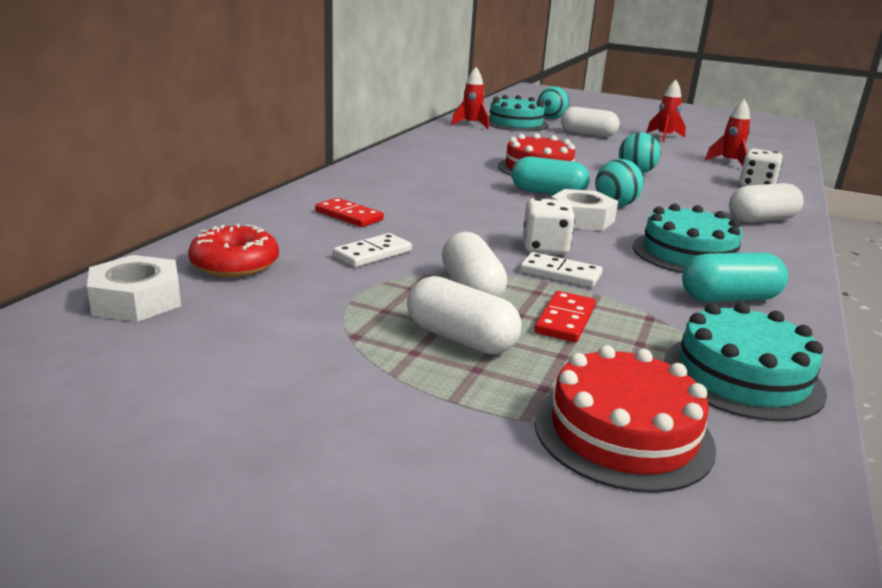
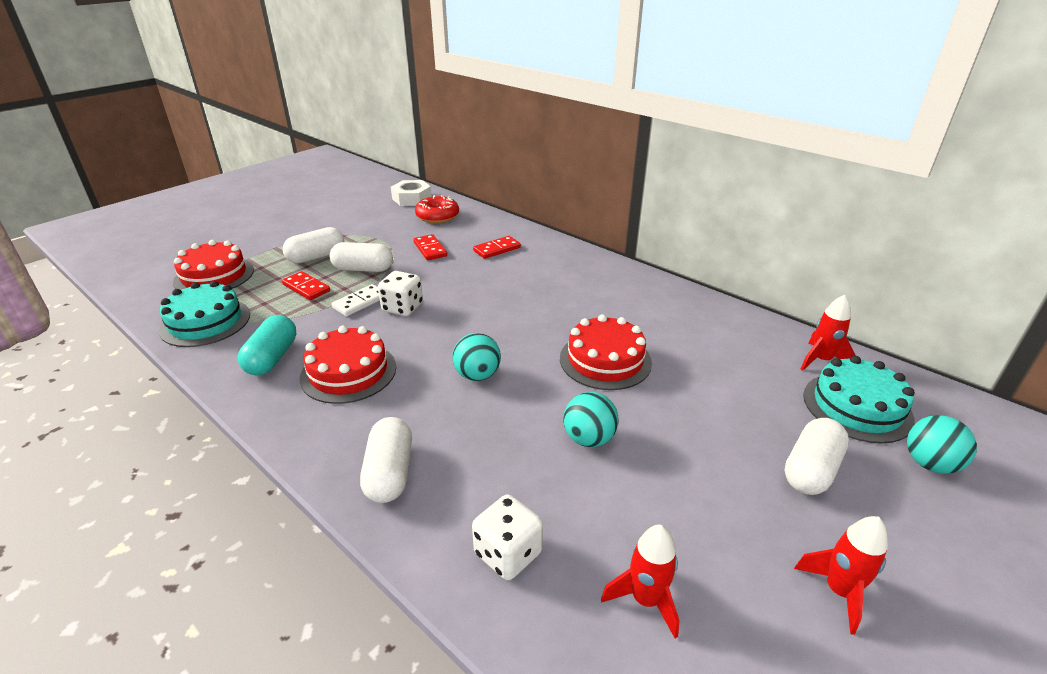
camera: 110 degrees right, 10 degrees up
white domino [333,233,412,267] -> red domino [413,234,447,260]
turquoise capsule [512,157,590,195] -> none
white nut [551,189,618,231] -> none
turquoise cake [633,204,742,273] -> red cake [299,326,396,404]

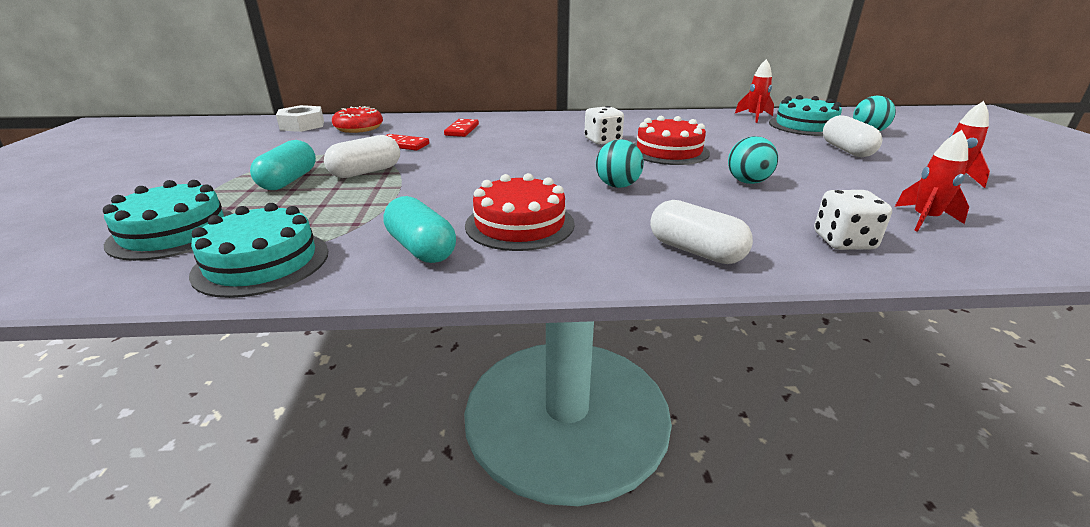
camera: 45 degrees left, 5 degrees down
red cake [173,240,254,290] -> turquoise cake [103,180,233,261]
red domino [282,271,330,300] -> none
white capsule [283,227,344,264] -> turquoise capsule [250,140,316,190]
white domino [331,284,380,316] -> none
white dice [378,271,423,316] -> white dice moved to [584,106,624,145]

